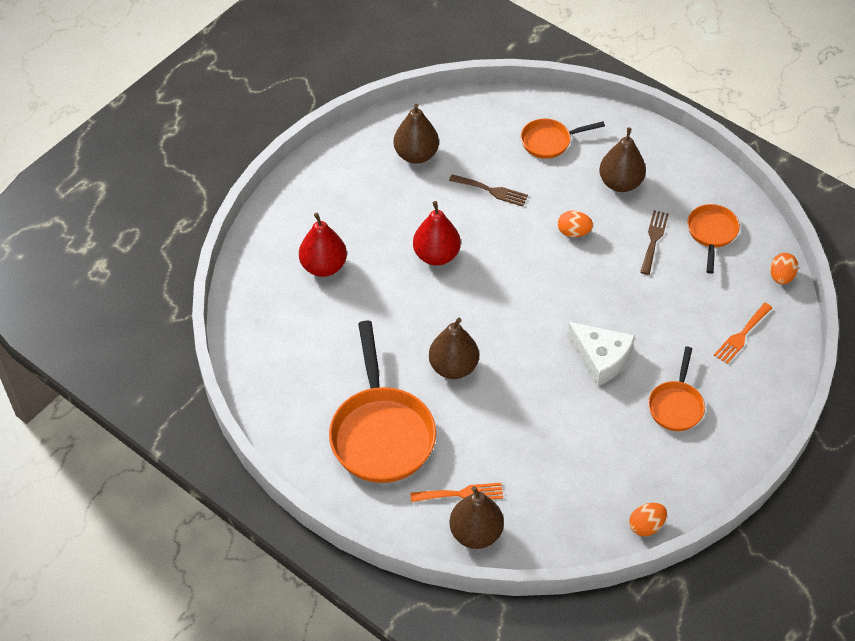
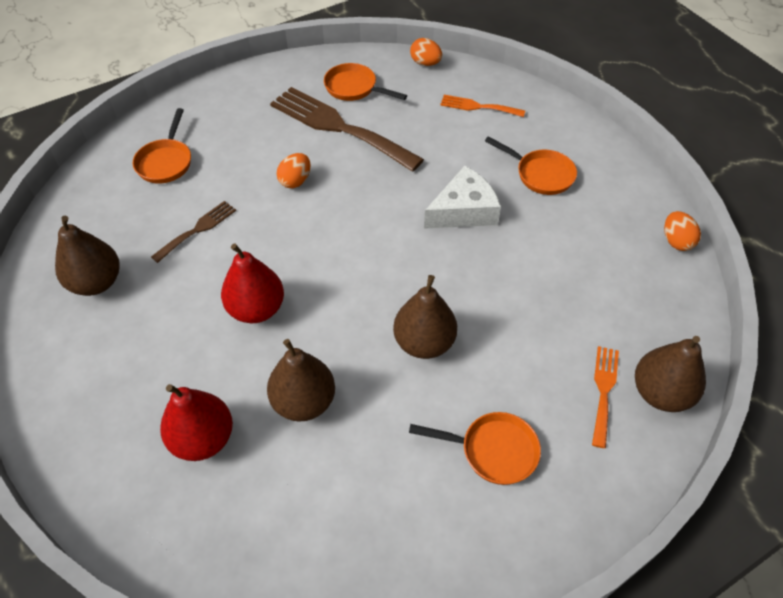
camera: 70 degrees left, 0 degrees up
orange pan [329,321,436,483] -> orange pan [409,412,541,485], size x0.54
brown pear [599,128,646,192] -> brown pear moved to [267,339,335,422]
brown fork [640,210,669,275] -> brown fork [270,87,424,172], size x2.03
orange fork [714,303,772,364] -> orange fork turned 135 degrees clockwise [440,95,525,117]

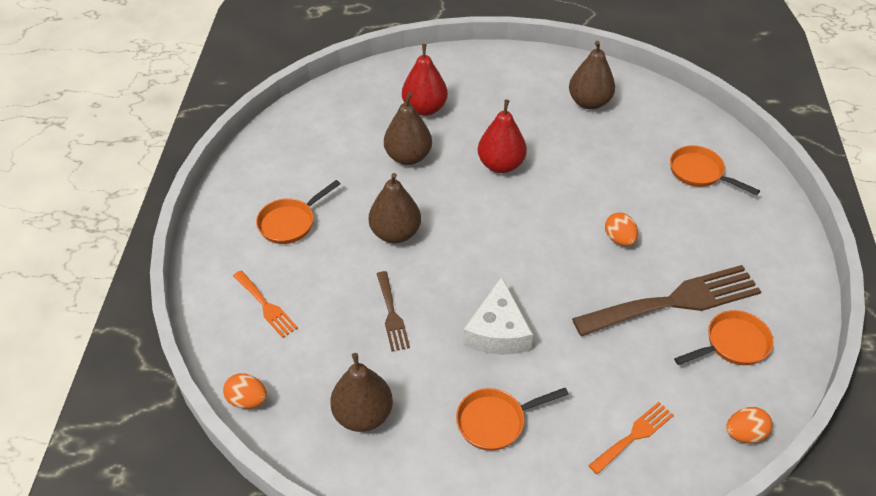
camera: 125 degrees right, 5 degrees down
brown fork [151,201,236,263] -> brown fork moved to [377,271,410,351]
brown pear [635,336,706,412] -> brown pear moved to [330,353,393,432]
orange egg [664,211,701,251] -> orange egg moved to [223,373,267,409]

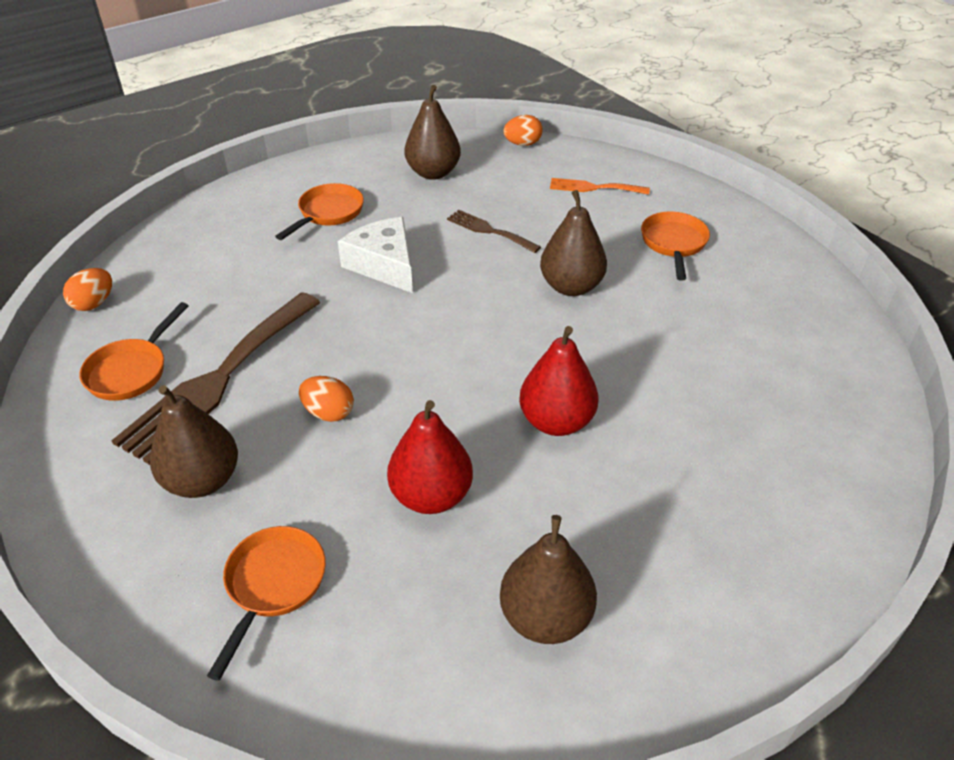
camera: 140 degrees right, 5 degrees down
brown pear [384,93,432,165] -> brown pear moved to [150,385,238,498]
red pear [402,44,448,116] -> red pear moved to [387,400,473,514]
orange fork [588,402,674,475] -> none
orange pan [670,145,760,195] -> orange pan turned 75 degrees counterclockwise [207,526,326,681]

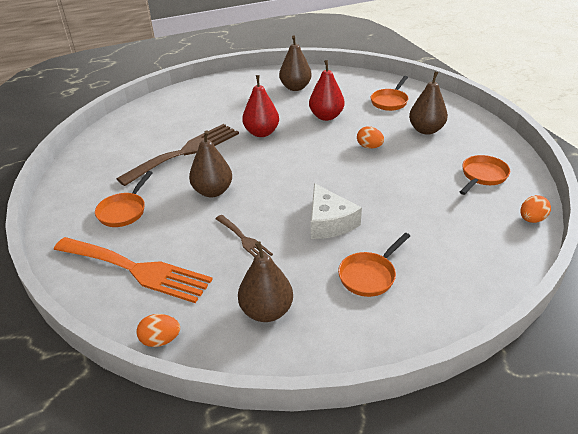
camera: 165 degrees left, 5 degrees down
brown fork [111,292,320,465] -> brown fork moved to [116,124,239,186]
orange fork [550,178,650,195] -> orange fork [54,237,213,303], size x2.03

